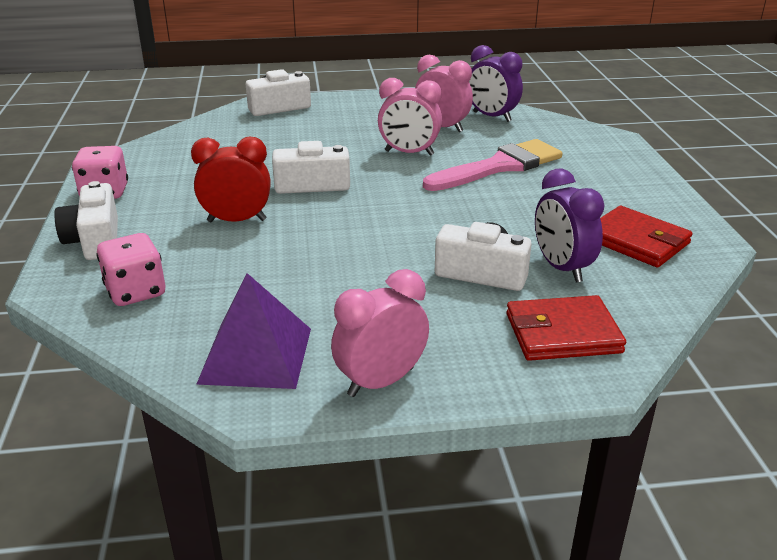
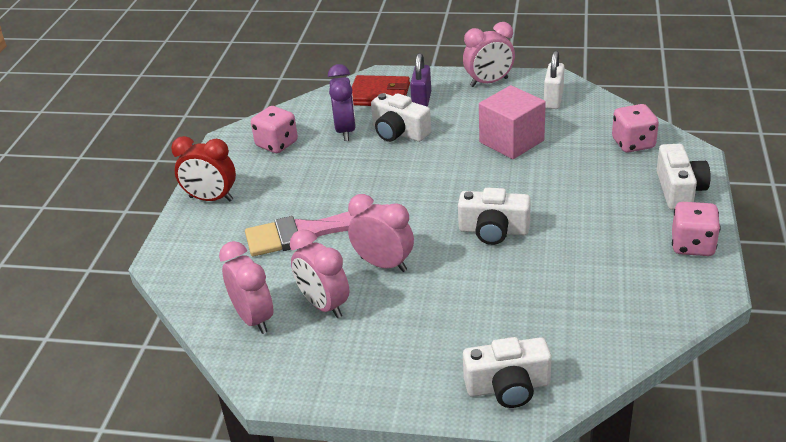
camera: 160 degrees left, 5 degrees up
red clock [191,137,271,222] -> red clock moved to [171,136,236,201]
purple pyramid [196,273,311,389] -> white padlock [544,51,565,109]
purple clock [469,45,523,122] -> pink clock [219,241,273,334]
red wallet [600,206,693,267] -> pink dice [251,106,298,153]
none -> purple padlock [410,53,431,107]
none -> pink cube [479,85,546,159]

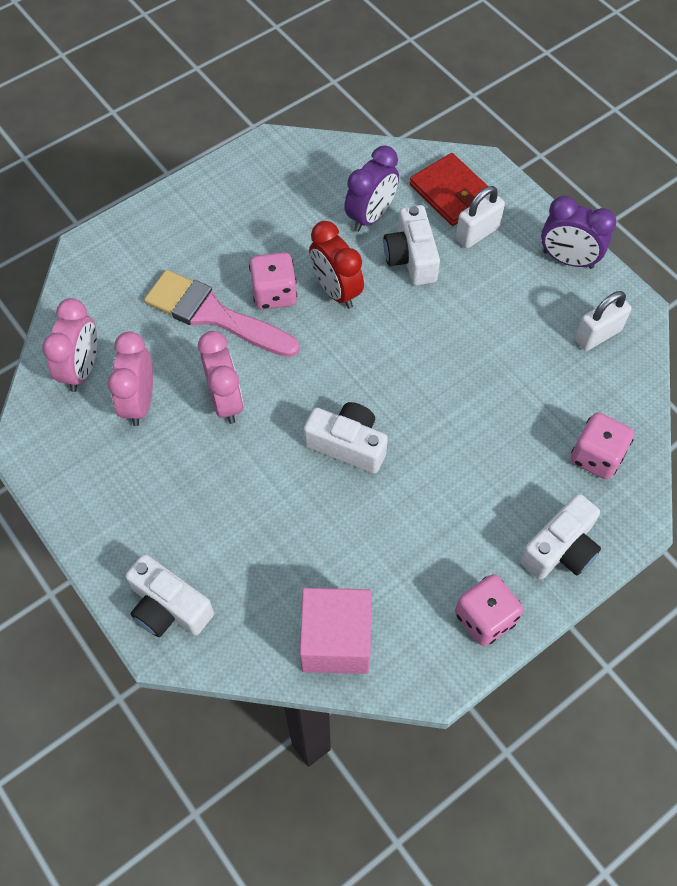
camera: 40 degrees right, 25 degrees up
red clock [171,136,236,201] -> red clock moved to [309,221,364,309]
pink dice [251,106,298,153] -> pink dice moved to [249,252,297,310]
purple padlock [410,53,431,107] -> white padlock [456,186,505,248]
white camera [458,188,531,245] -> white camera turned 150 degrees clockwise [304,402,388,474]
pink clock [463,22,515,87] -> purple clock [541,196,616,269]
pink cube [479,85,546,159] -> pink cube moved to [300,588,371,674]

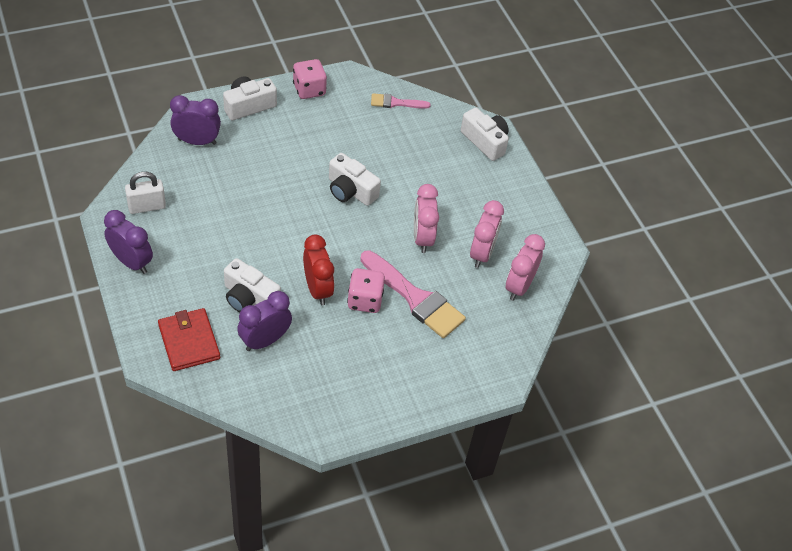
camera: 170 degrees left, 10 degrees down
pink cube [300,588,371,674] -> pink brush [371,93,431,109]
white camera [383,205,440,285] -> white camera turned 120 degrees clockwise [224,258,281,312]
white padlock [456,186,505,248] -> none
pink dice [571,412,634,479] -> purple clock [170,95,221,145]

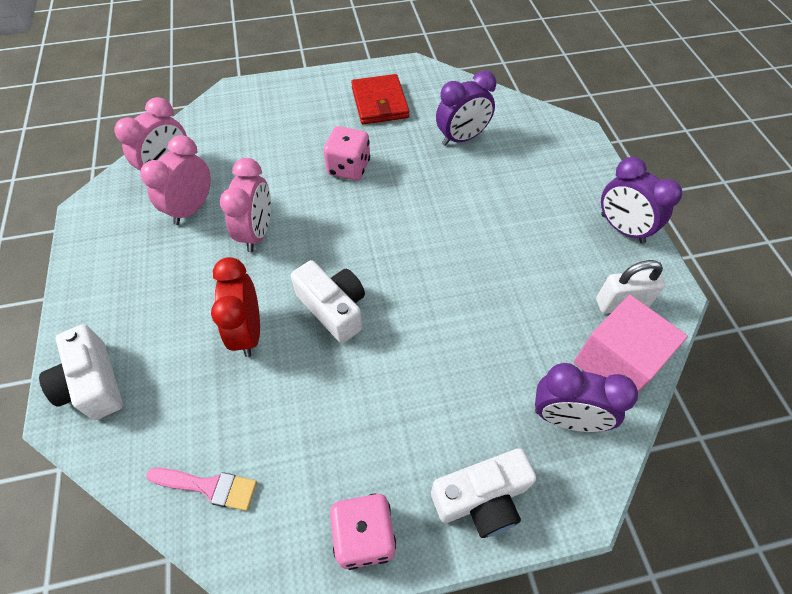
camera: 165 degrees left, 5 degrees up
red wallet [158,308,220,371] -> red wallet moved to [351,74,409,125]
white camera [224,258,281,312] -> none
red clock [303,235,334,305] -> red clock moved to [211,257,260,357]
pink brush [360,250,466,338] -> none
none -> pink cube [574,295,688,392]

